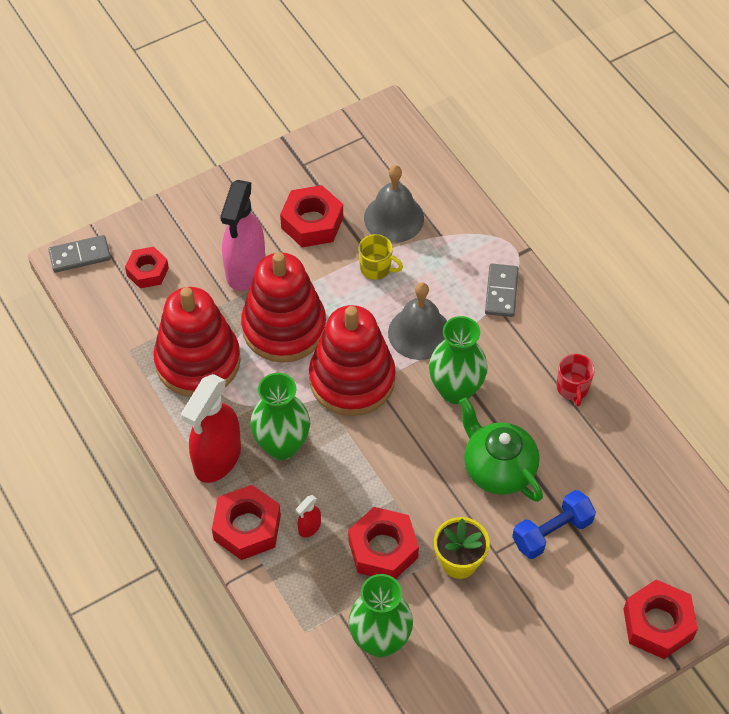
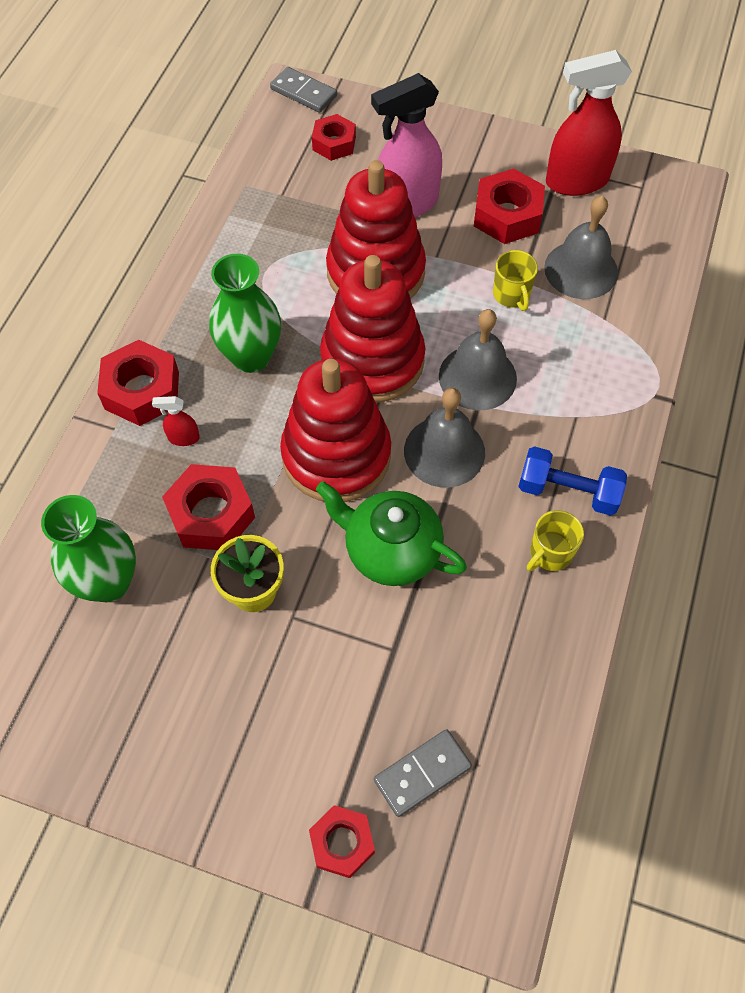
camera: 50 degrees right, 5 degrees up
red stacking toy [153,287,241,397] -> red stacking toy moved to [280,358,391,502]
red spray bottle [181,374,241,483] -> red spray bottle moved to [546,50,632,196]
green vase [429,316,488,404] -> grey bell [404,388,485,488]
green teapot [459,397,543,502] -> green teapot turned 75 degrees counterclockwise [316,481,467,586]
grey domino [485,264,519,317] -> grey domino moved to [374,730,472,817]
blue dumbbell [512,490,596,559] -> blue dumbbell moved to [518,446,627,516]
red mug [557,354,595,406] -> yellow mug [527,510,584,571]
red nut [624,579,698,659] -> red nut [309,805,375,878], size x0.65

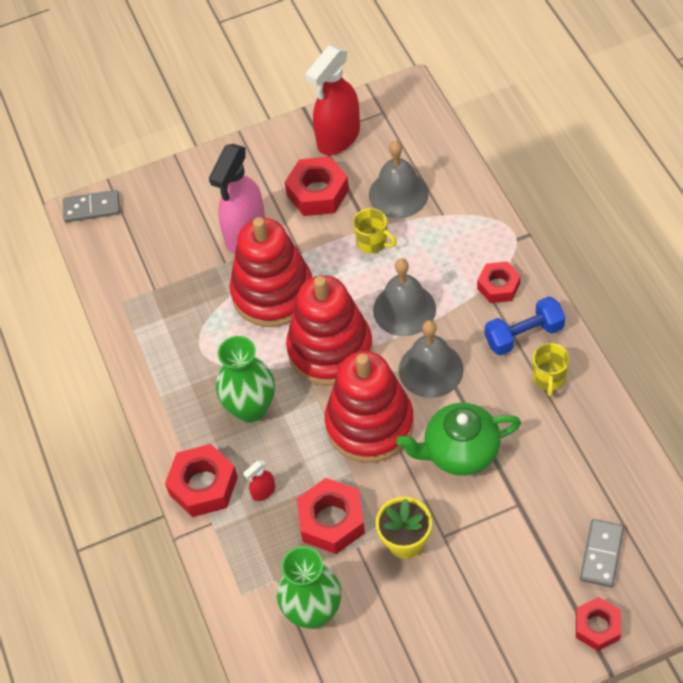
camera: 35 degrees left, 5 degrees down
red nut [312,114,356,161] -> red nut moved to [477,262,521,303]

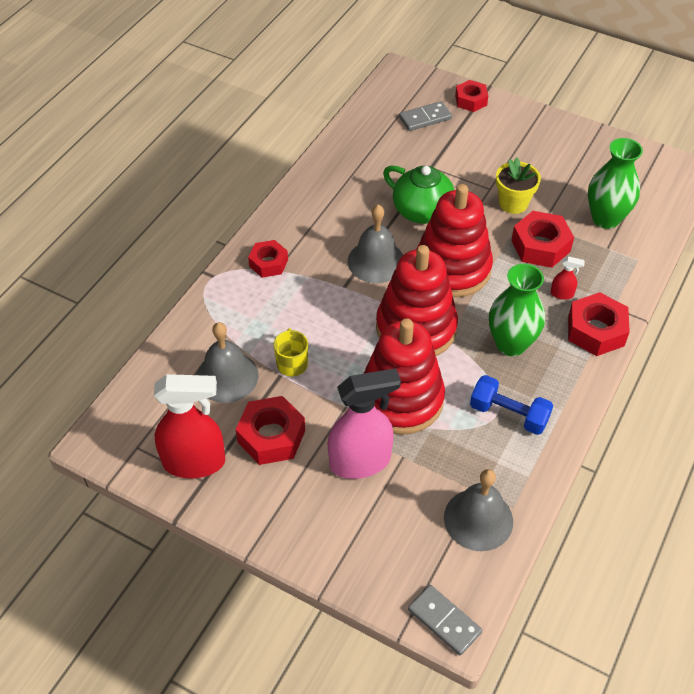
camera: 135 degrees left, 5 degrees down
grey bell [373,258,436,336] -> grey bell moved to [444,469,513,551]
blue dumbbell [485,296,565,355] -> blue dumbbell moved to [470,375,553,435]
yellow mug [533,343,570,397] -> none

